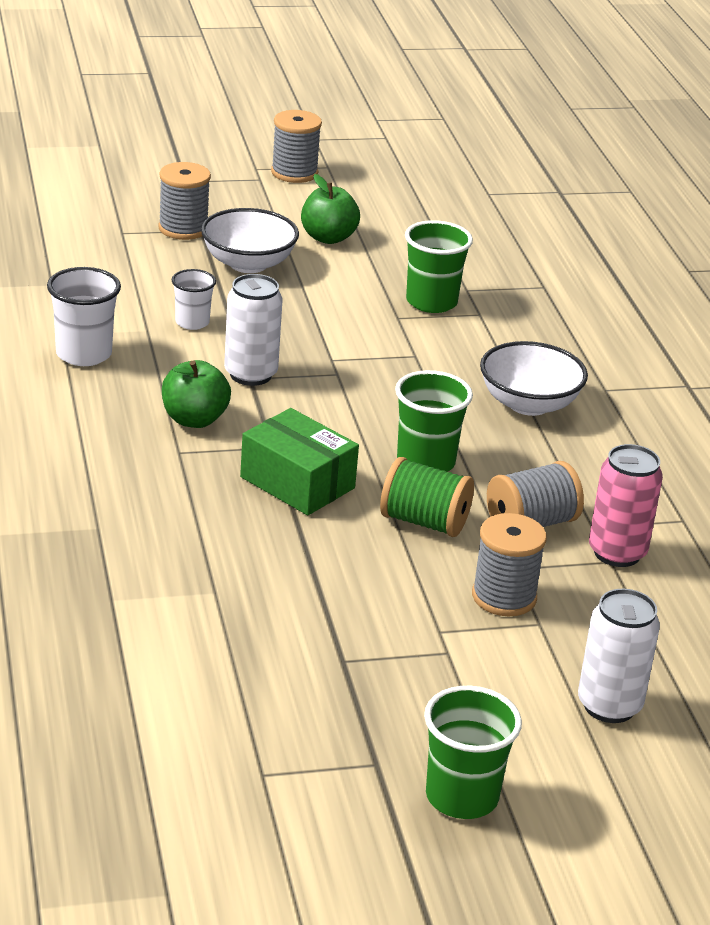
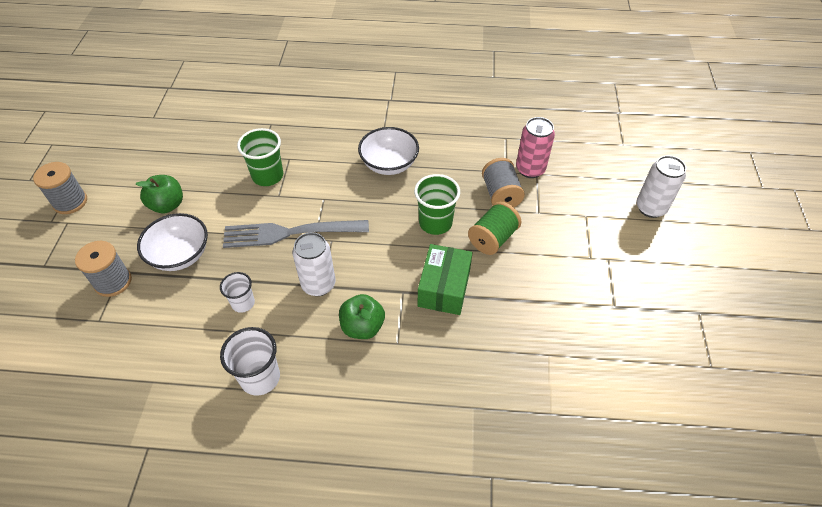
camera: 70 degrees left, 20 degrees up
green box [240,408,359,515] -> green box turned 45 degrees counterclockwise [418,244,473,315]
green cup [424,686,522,819] -> none
grey spool [472,513,547,616] -> none
none -> grey fork [223,220,369,248]

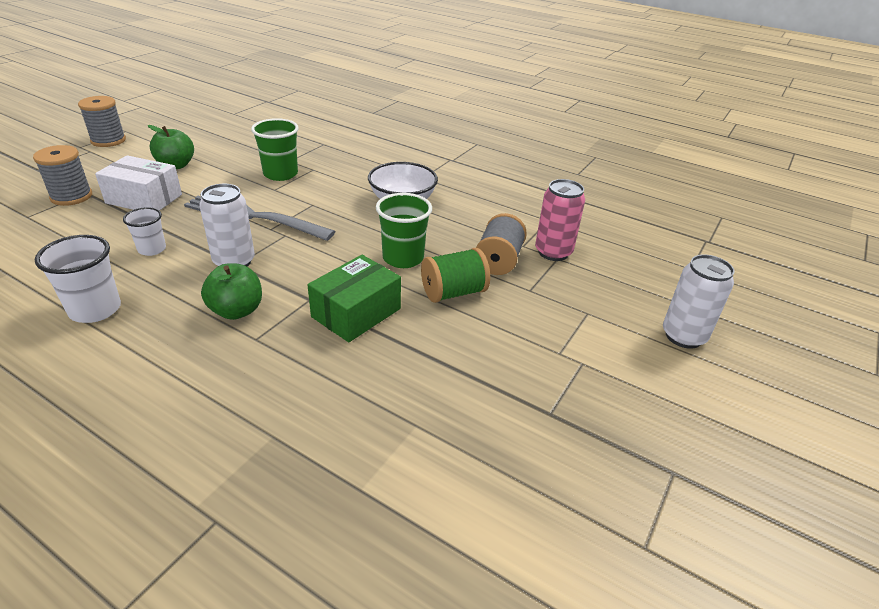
camera: 25 degrees right, 15 degrees down
white bowl [137,213,208,271] -> white box [95,155,182,211]

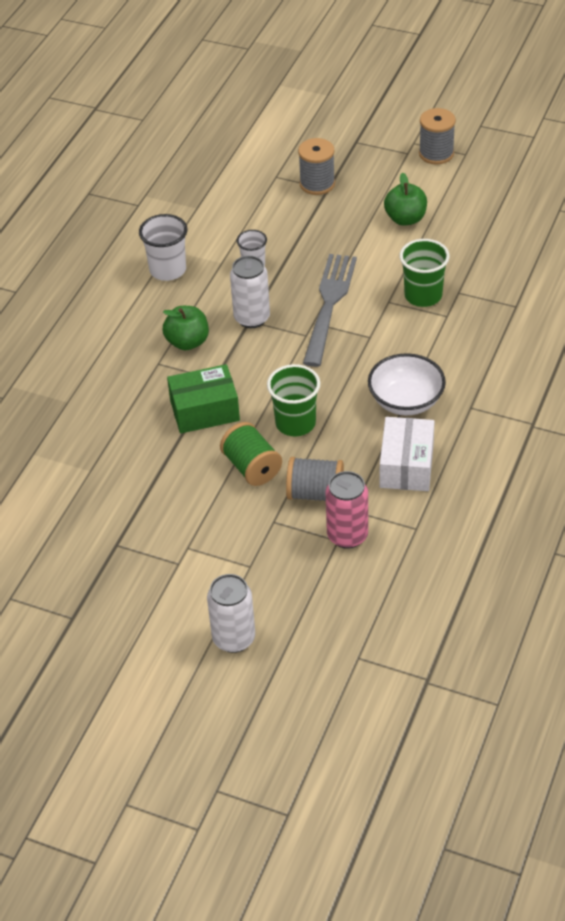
camera: 85 degrees right, 10 degrees up
white box [95,155,182,211] -> white box moved to [380,417,435,491]
green box [308,255,401,342] -> green box turned 45 degrees counterclockwise [167,364,240,434]

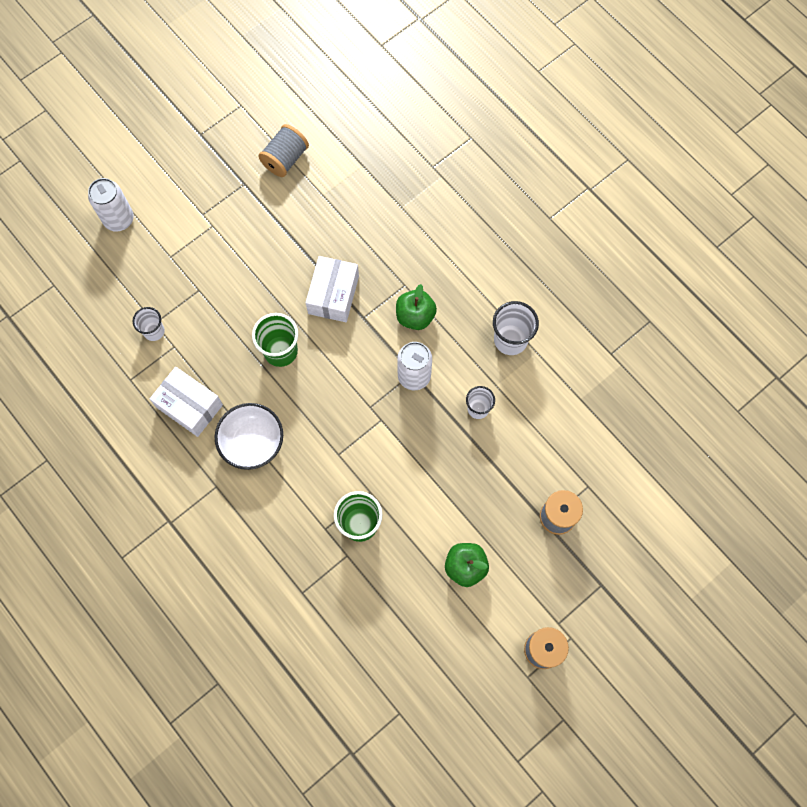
camera: 115 degrees right, 25 degrees up
green box [167,364,240,434] -> white box [306,256,359,322]
green spool [220,422,282,486] -> none
grey spool [286,457,344,501] -> grey spool moved to [258,124,309,177]
grey fork [303,254,357,367] -> none
pink can [326,471,368,549] -> white cup [133,307,165,341]

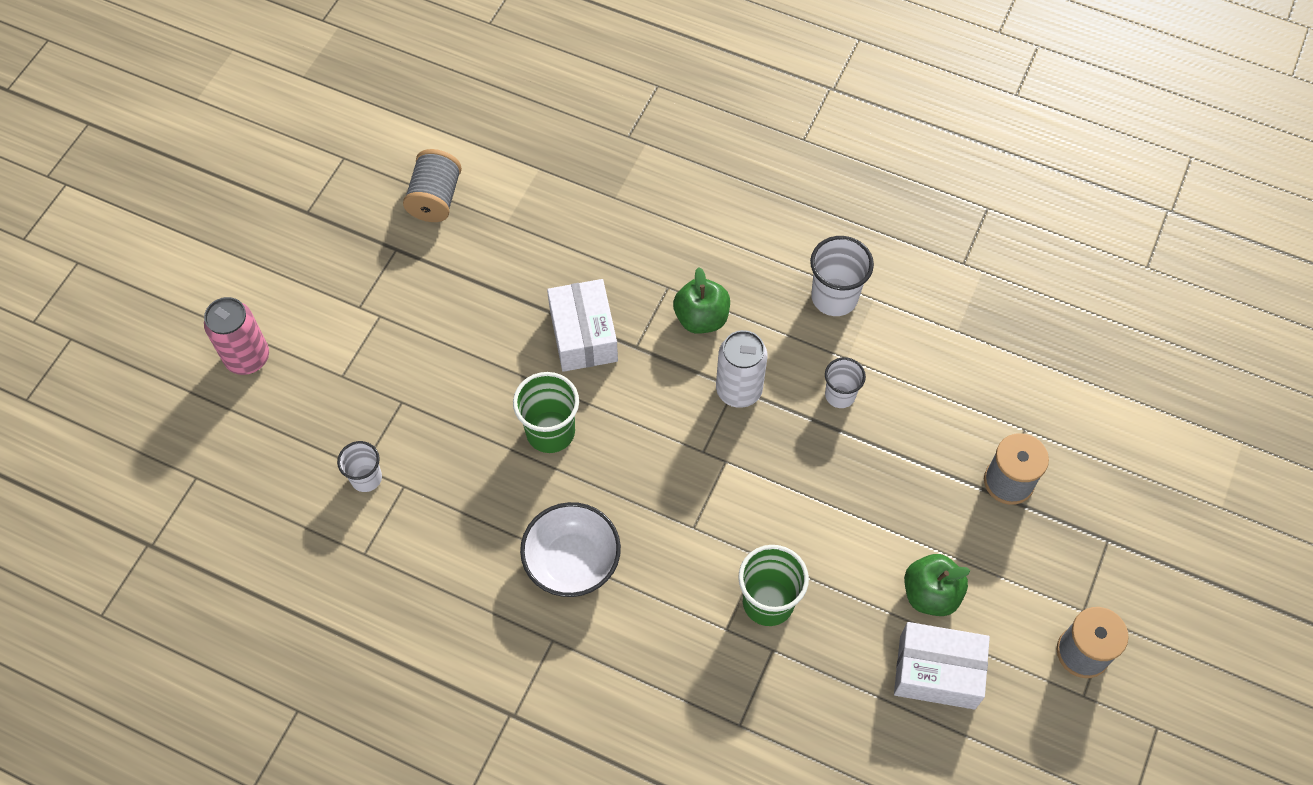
camera: 25 degrees left, 10 degrees down
white can [88,178,134,232] -> pink can [204,297,269,375]
white box [150,367,223,437] -> white box moved to [894,622,990,710]

